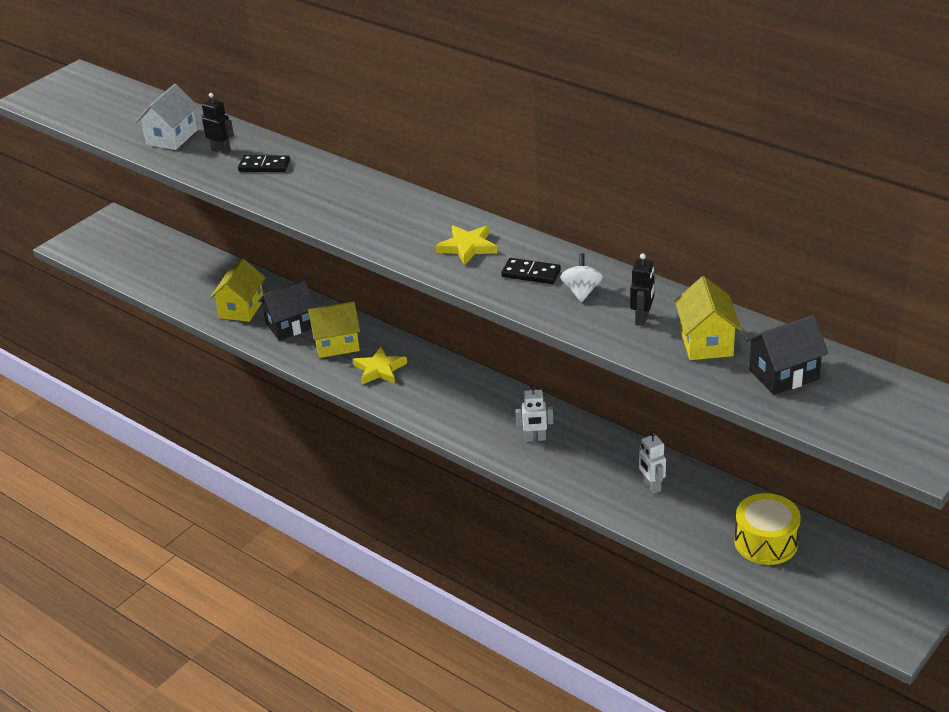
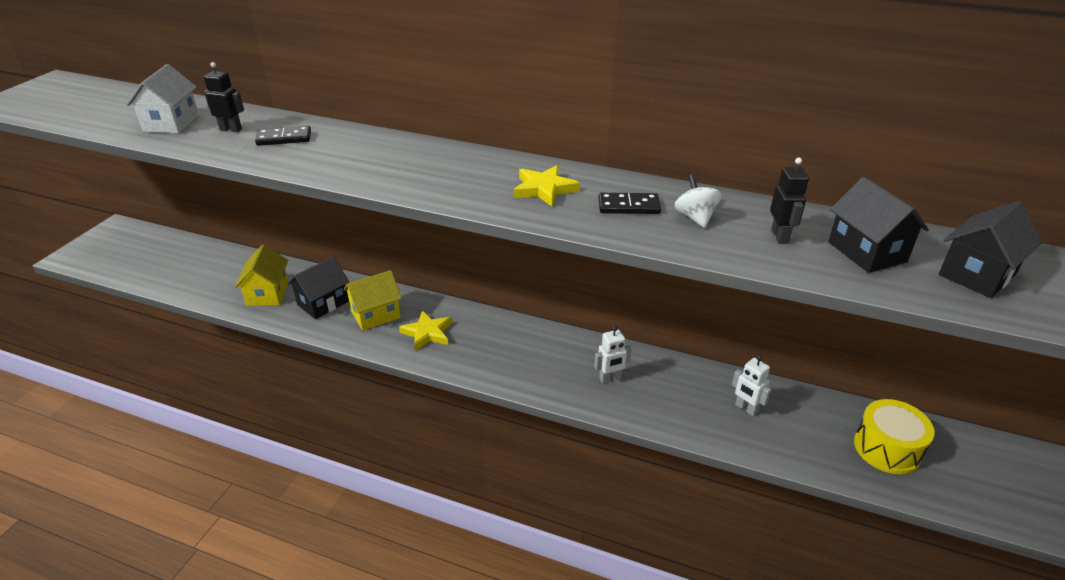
camera: 20 degrees left, 0 degrees up
yellow house [675,276,742,360] -> black house [828,177,929,273]

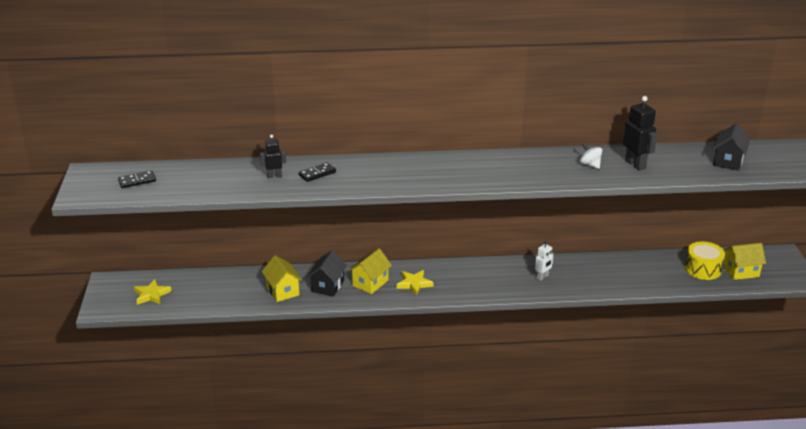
camera: 25 degrees left, 5 degrees down
white house [126,64,199,133] -> none
yellow star [514,165,580,207] -> yellow star moved to [134,279,172,305]
black domino [598,193,661,214] -> black domino moved to [118,170,156,188]
white robot [732,355,771,416] -> none
black robot [770,158,809,244] -> black robot [623,96,657,170], size x1.64
black house [828,177,929,273] -> none
none -> yellow house [723,243,766,280]

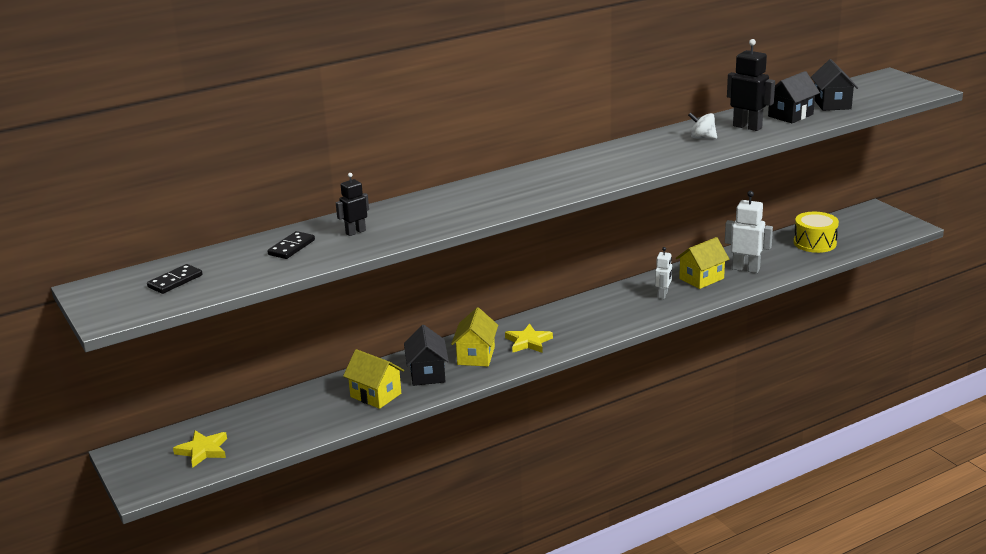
camera: 25 degrees left, 5 degrees down
black domino [299,163,336,182] -> black domino moved to [267,231,315,259]
yellow house [723,243,766,280] -> yellow house moved to [676,237,729,289]
none -> white robot [725,191,773,273]
none -> black house [768,71,820,123]

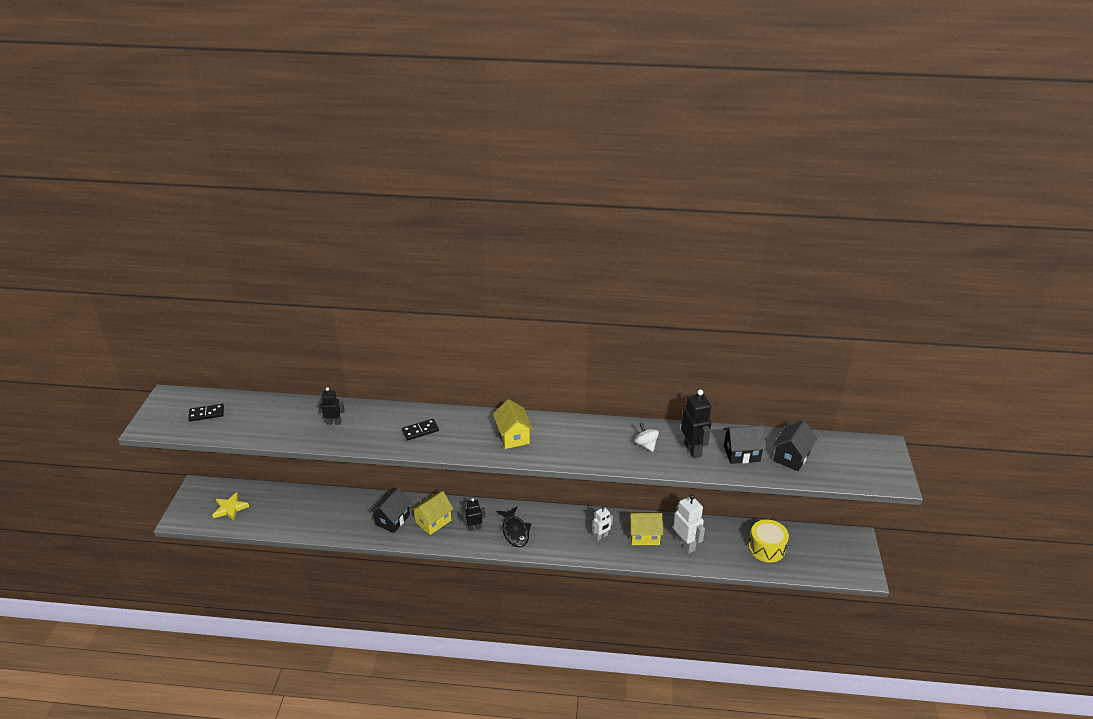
camera: 35 degrees right, 10 degrees up
black domino [267,231,315,259] -> black domino moved to [402,419,439,440]
yellow house [343,349,404,409] -> yellow house moved to [493,399,533,449]
yellow star [505,323,553,353] -> black robot [462,498,485,531]
none -> black fish [496,507,531,547]

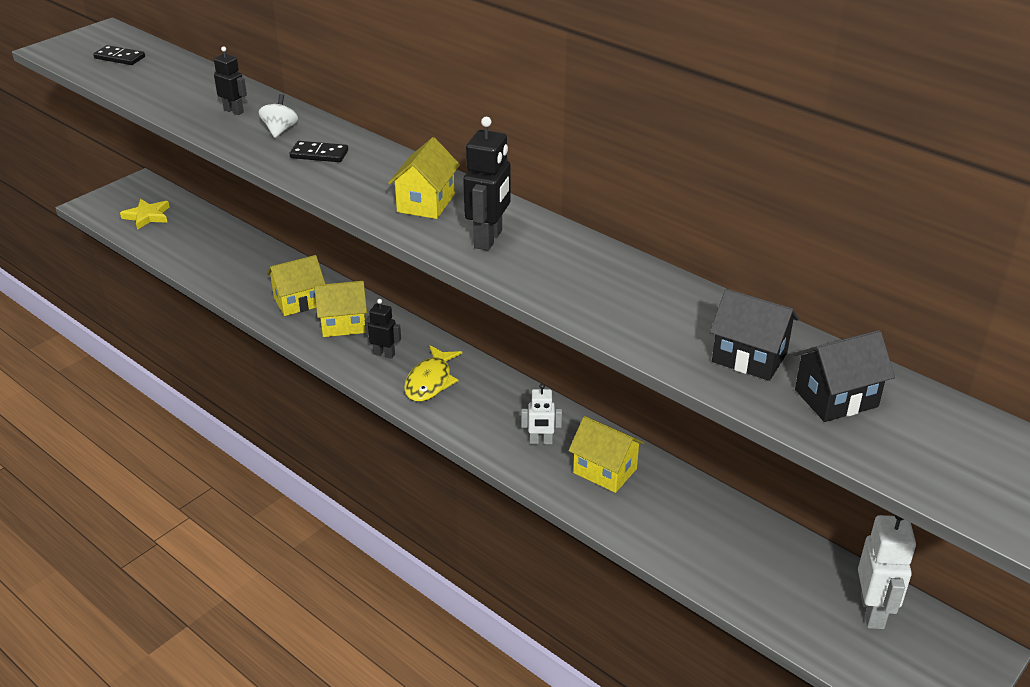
camera: 35 degrees right, 0 degrees up
black house [369,488,412,533] -> yellow house [267,255,325,316]
black fish [496,507,531,547] -> yellow fish [404,345,462,401]
white spinning top [634,422,659,452] -> white spinning top moved to [259,94,298,138]
white robot [673,494,705,553] -> white robot moved to [858,514,916,629]
black robot [681,389,711,459] -> black robot moved to [463,117,511,251]
yellow drum [748,520,789,562] -> none

